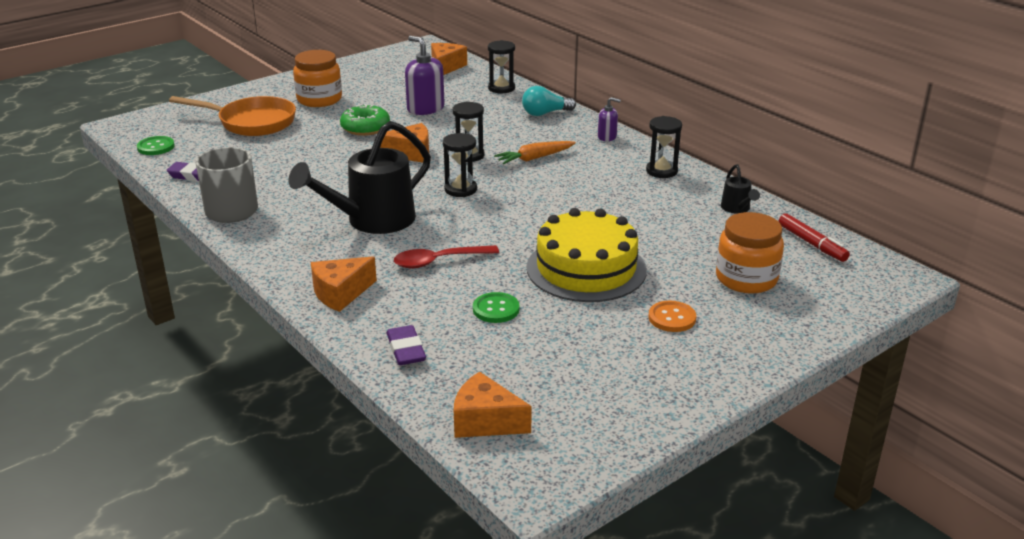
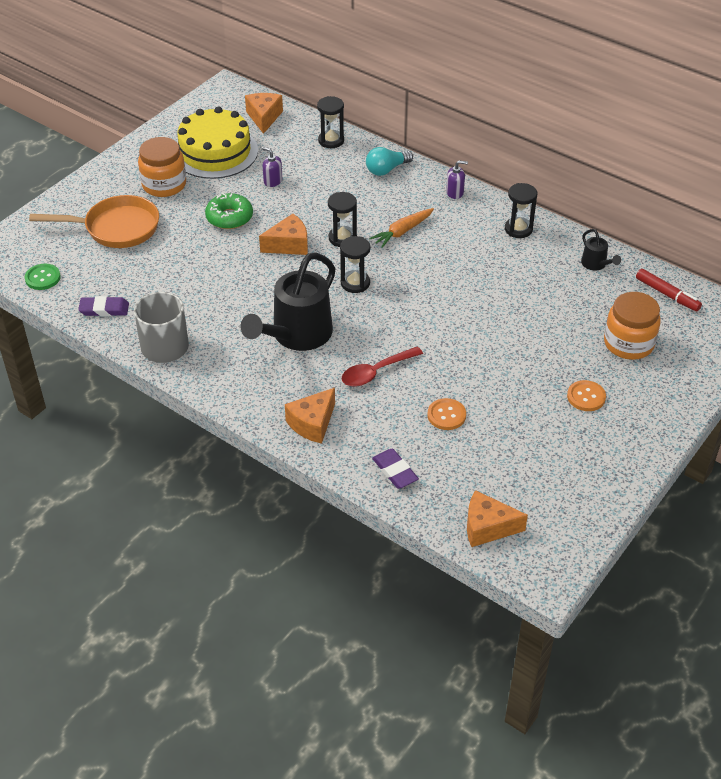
camera: 15 degrees left, 15 degrees up
purple soap dispenser [405,36,445,115] -> purple soap dispenser [262,147,282,187], size x0.55
green button [473,292,520,323] -> orange button [427,398,466,430]
yellow cake [526,208,647,302] -> yellow cake moved to [177,106,258,179]

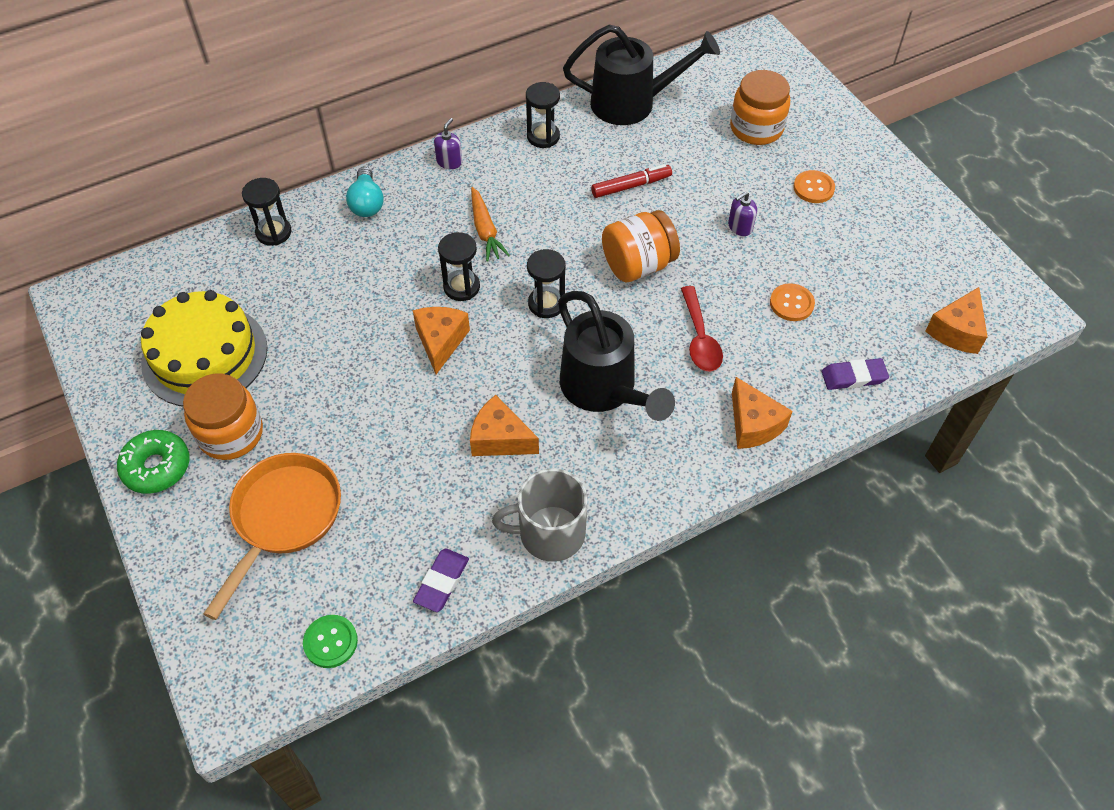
camera: 65 degrees left, 10 degrees up
green donut [205,193,253,229] -> green donut moved to [117,430,189,494]
orange cheese [245,93,283,134] -> orange cheese moved to [470,395,539,456]
purple soap dispenser [262,147,282,187] -> purple soap dispenser moved to [728,191,757,236]
black watering can [581,229,621,271] -> black watering can [563,24,720,125], size x2.25
red marker [636,269,702,311] -> red marker moved to [591,164,672,198]
none -> orange jar [602,210,680,282]

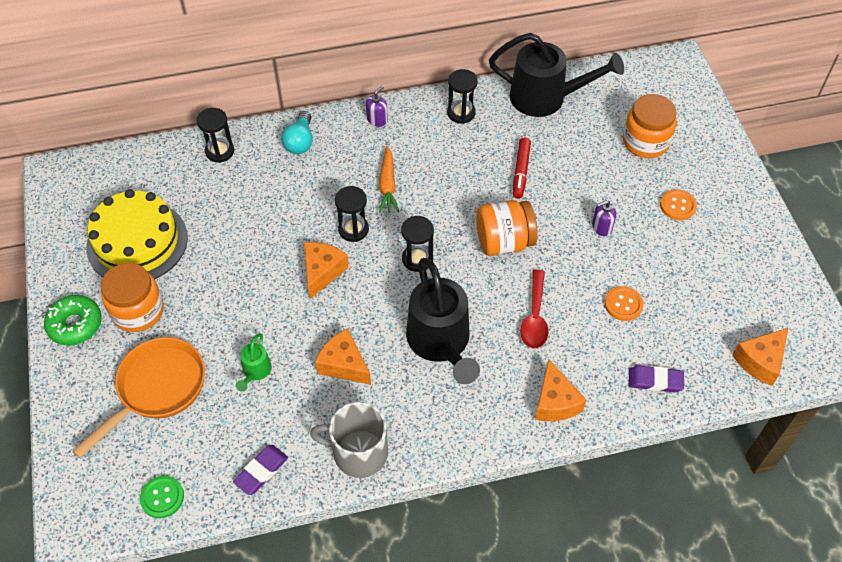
camera: 15 degrees right, 0 degrees up
red marker [591,164,672,198] -> red marker turned 105 degrees clockwise [513,138,531,199]
none -> green watering can [236,333,272,392]

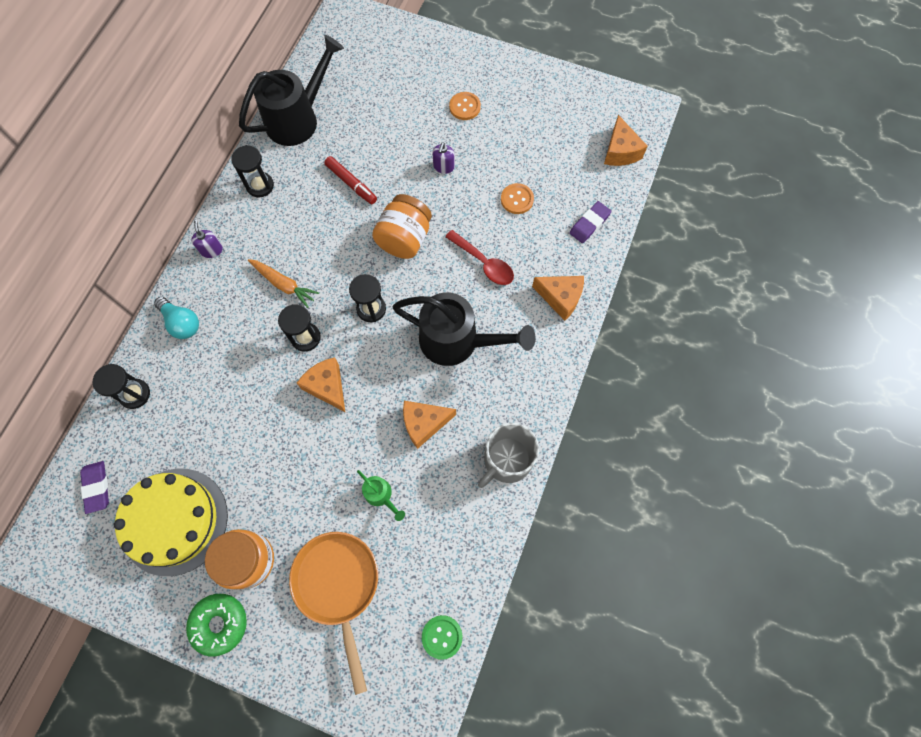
camera: 55 degrees left, 15 degrees up
purple eraser [233,445,288,495] -> purple eraser moved to [80,461,109,514]
orange jar [623,94,677,158] -> none

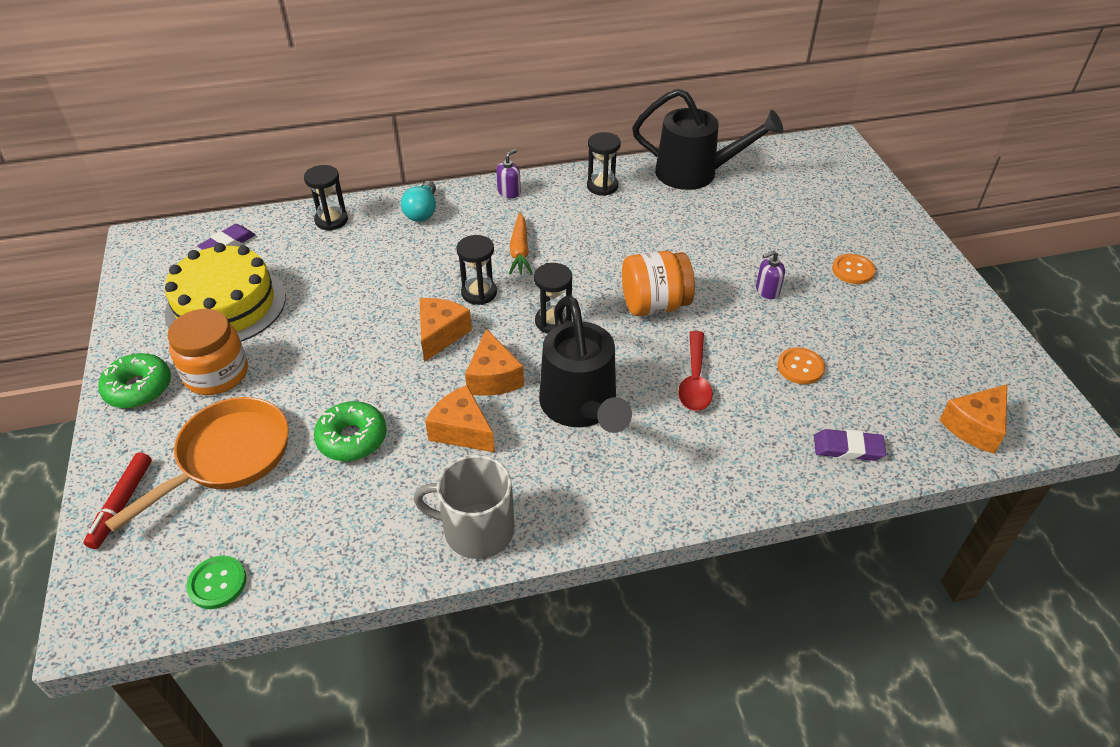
camera: 55 degrees right, 25 degrees down
red marker [324,156,377,204] -> red marker moved to [83,452,152,549]
green watering can [357,470,405,521] -> green donut [314,401,387,461]
orange cheese [532,276,584,321] -> orange cheese moved to [465,329,524,396]

